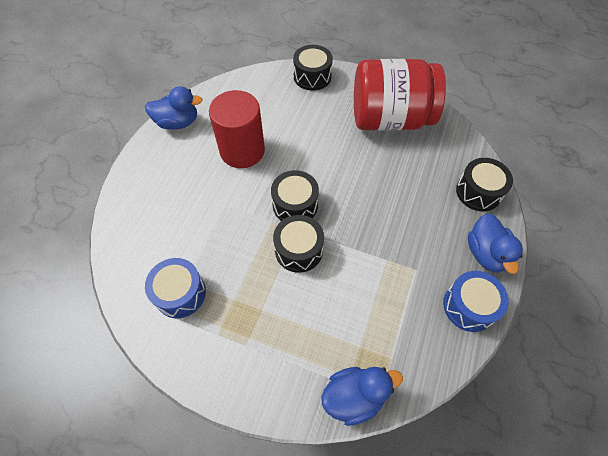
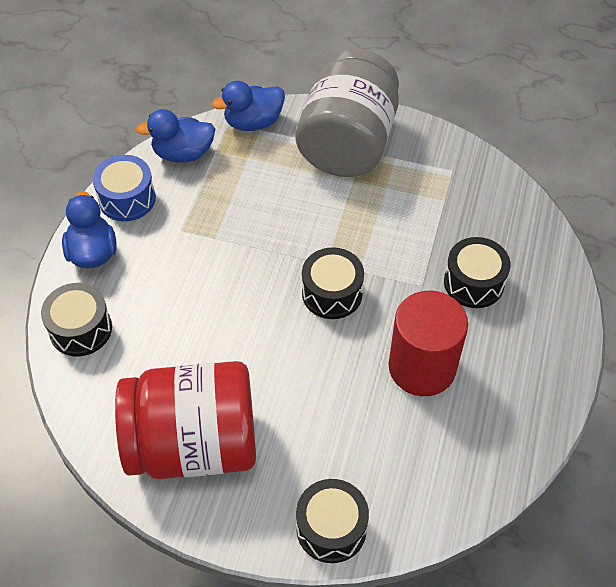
camera: 175 degrees right, 5 degrees down
blue duck [145,86,203,130] -> blue duck moved to [136,109,215,163]
blue drum [145,258,206,318] -> none
black drum [273,215,324,273] -> black drum moved to [444,237,511,308]
none -> grey jar [296,49,399,177]

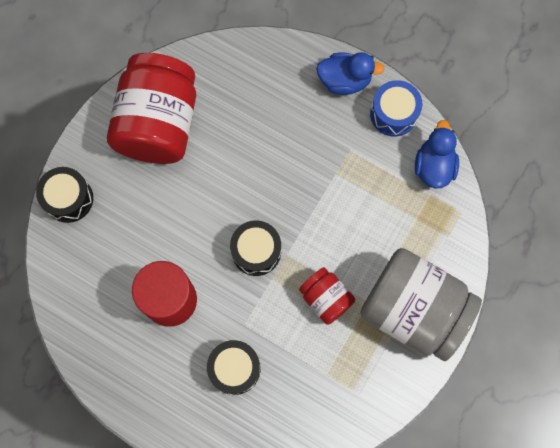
camera: 105 degrees right, 20 degrees up
black drum [41,283,112,356] -> none
blue duck [212,81,285,131] -> none
none -> red jar [299,267,355,325]

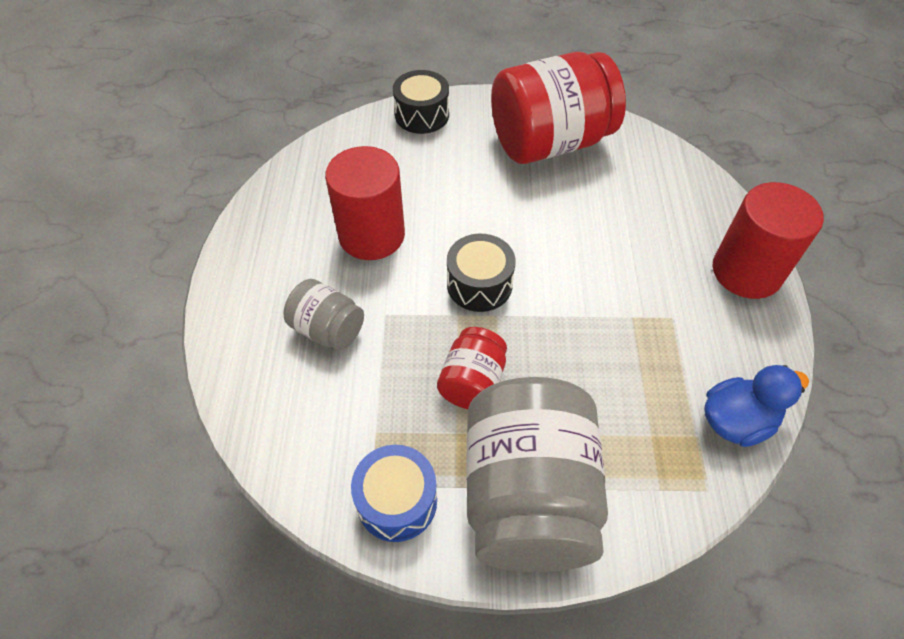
camera: 60 degrees right, 20 degrees down
black drum [207,340,260,395] -> grey jar [283,279,364,351]
blue duck [316,52,385,95] -> red cylinder [713,182,824,299]
blue drum [370,80,422,137] -> blue drum moved to [351,445,437,542]

